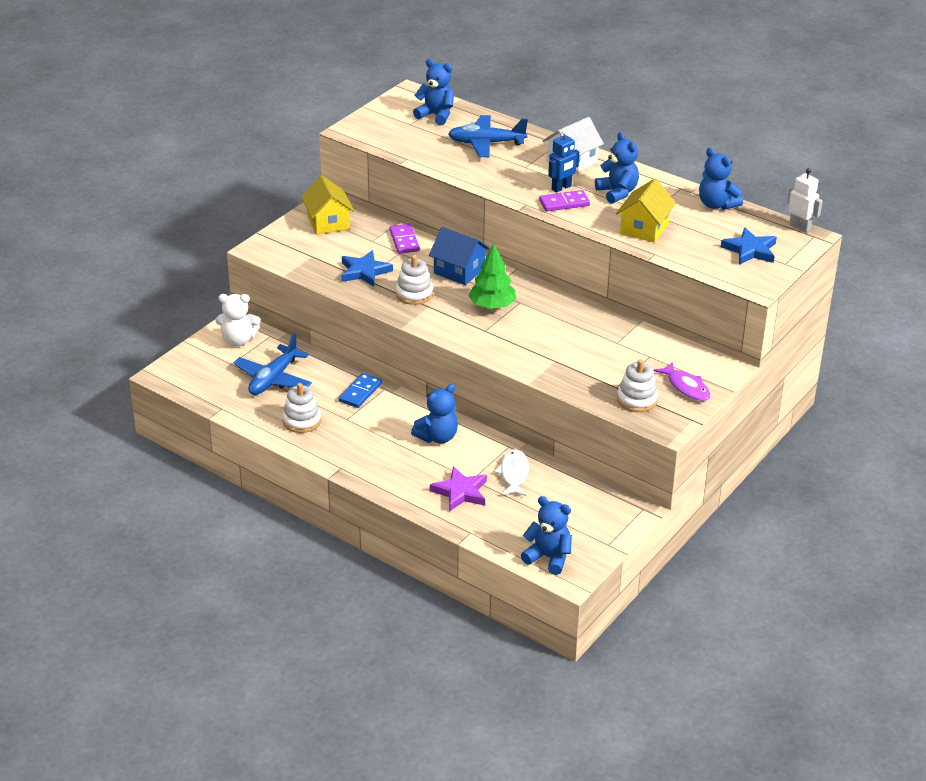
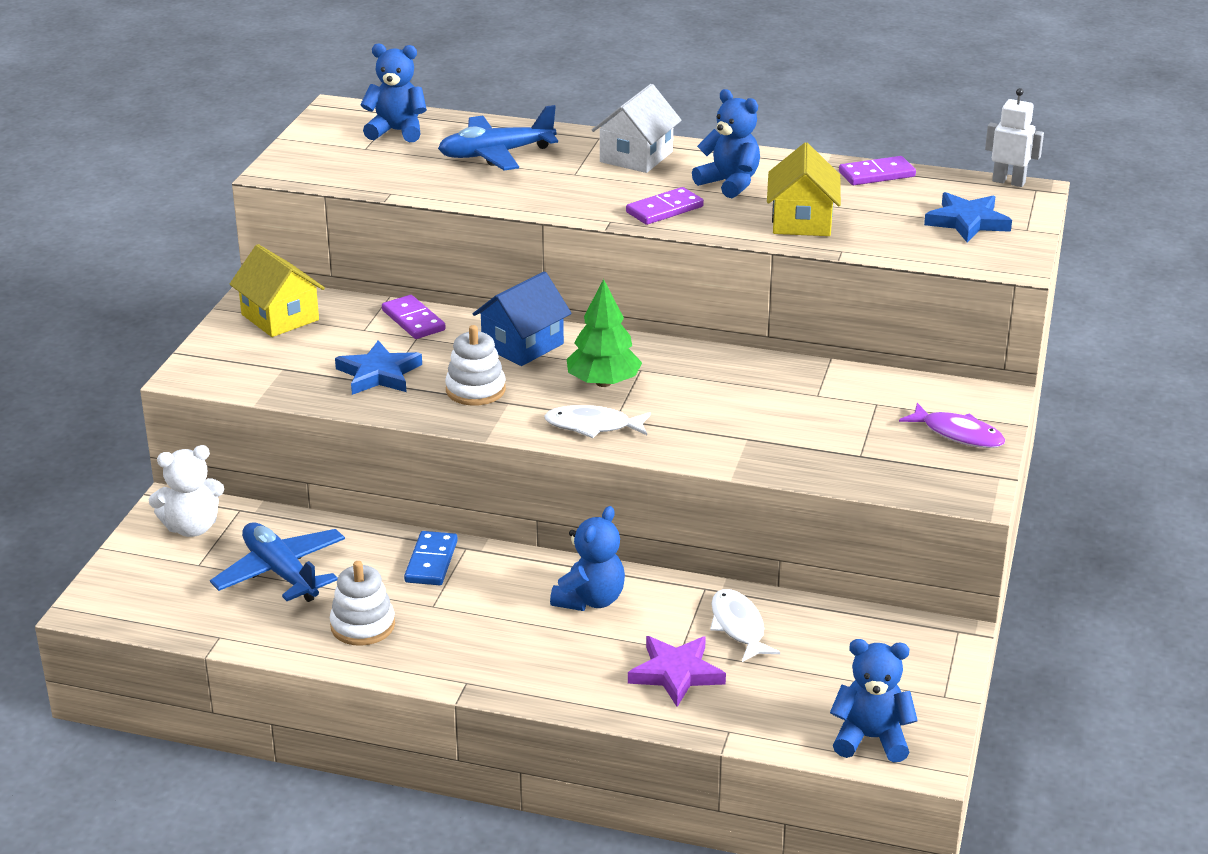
camera: 20 degrees left, 5 degrees down
blue plane [233,333,312,395] -> blue plane turned 135 degrees clockwise [210,522,345,602]
blue house [429,227,490,285] -> blue house turned 60 degrees counterclockwise [473,271,572,366]
blue robot [548,130,579,193] -> none
white stacking toy [617,359,658,412] -> none
blue teddy bear [699,148,743,210] -> purple domino [839,156,916,185]
none -> white fish [544,405,651,438]

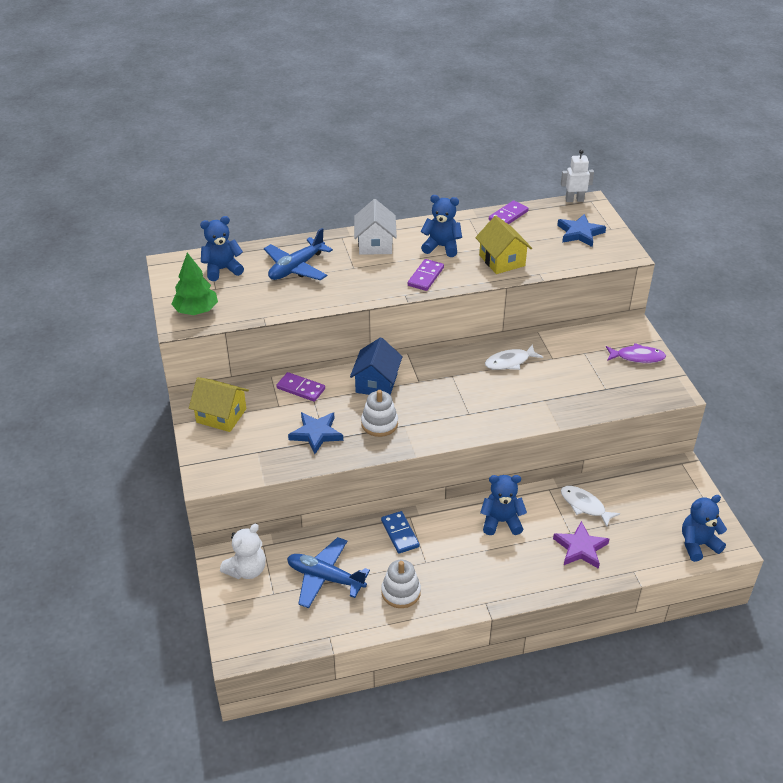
camera: 30 degrees left, 10 degrees up
white fish [544,405,651,438] -> white fish moved to [485,344,543,370]
blue teddy bear [550,506,625,611] -> blue teddy bear turned 90 degrees counterclockwise [480,475,527,535]
green tree [567,279,642,387] -> green tree moved to [171,253,218,315]

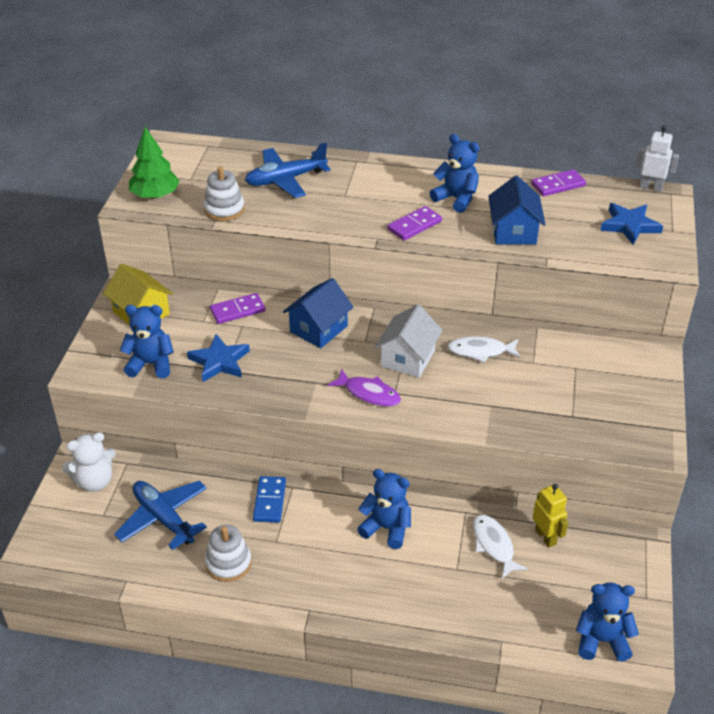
camera: 25 degrees right, 0 degrees up
blue teddy bear [200,216,244,281] -> blue teddy bear moved to [120,305,174,378]
purple domino [276,372,325,402] -> purple domino turned 75 degrees counterclockwise [210,293,265,324]
white house [354,199,397,255] -> white house moved to [375,304,443,378]
white stacking toy [361,390,398,437] -> white stacking toy moved to [203,166,245,221]
yellow house [475,216,532,274] -> blue house [488,176,545,245]
purple star [553,521,609,569] -> none
purple fish [606,343,666,363] -> purple fish moved to [328,369,401,407]
none -> yellow robot [532,484,568,548]

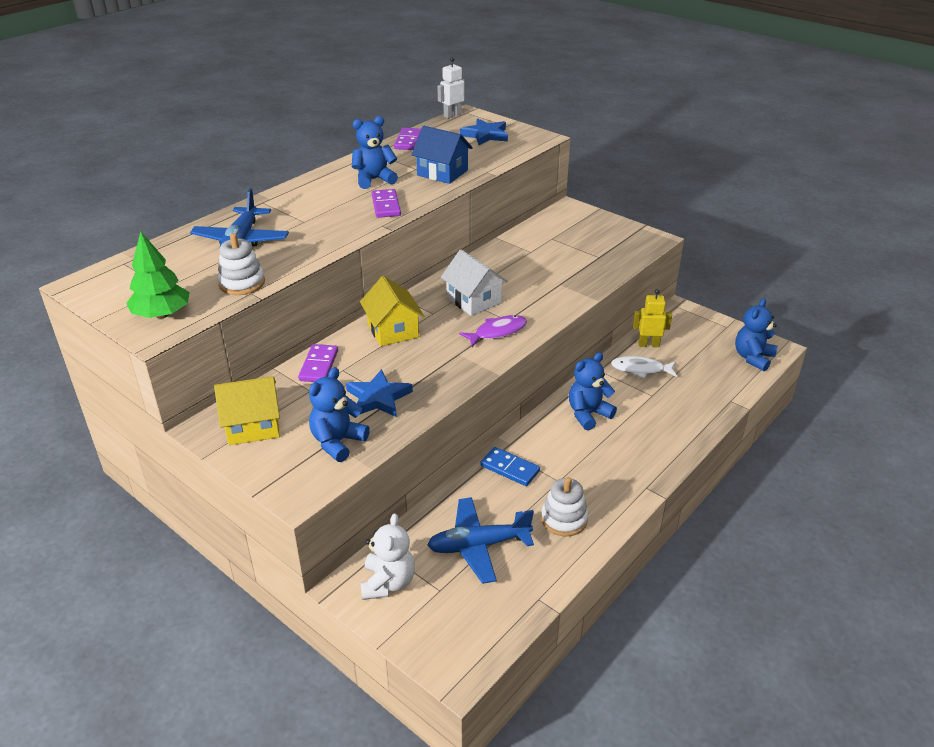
camera: 60 degrees left, 5 degrees down
blue house [283,278,353,348] -> yellow house [360,276,424,346]
white fish [447,336,521,363] -> none

